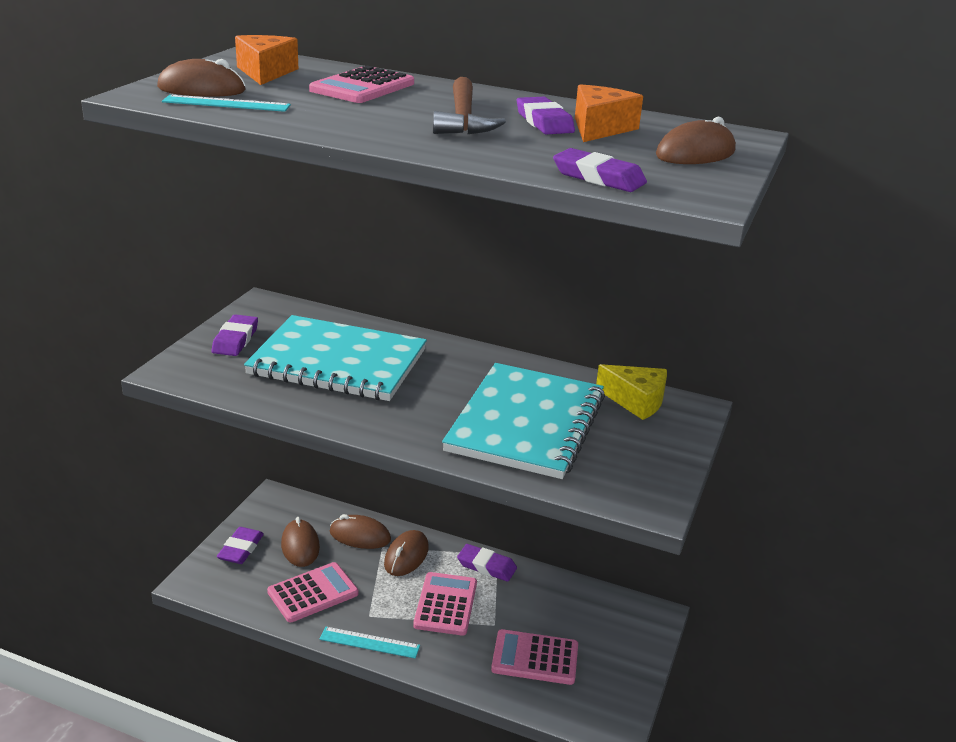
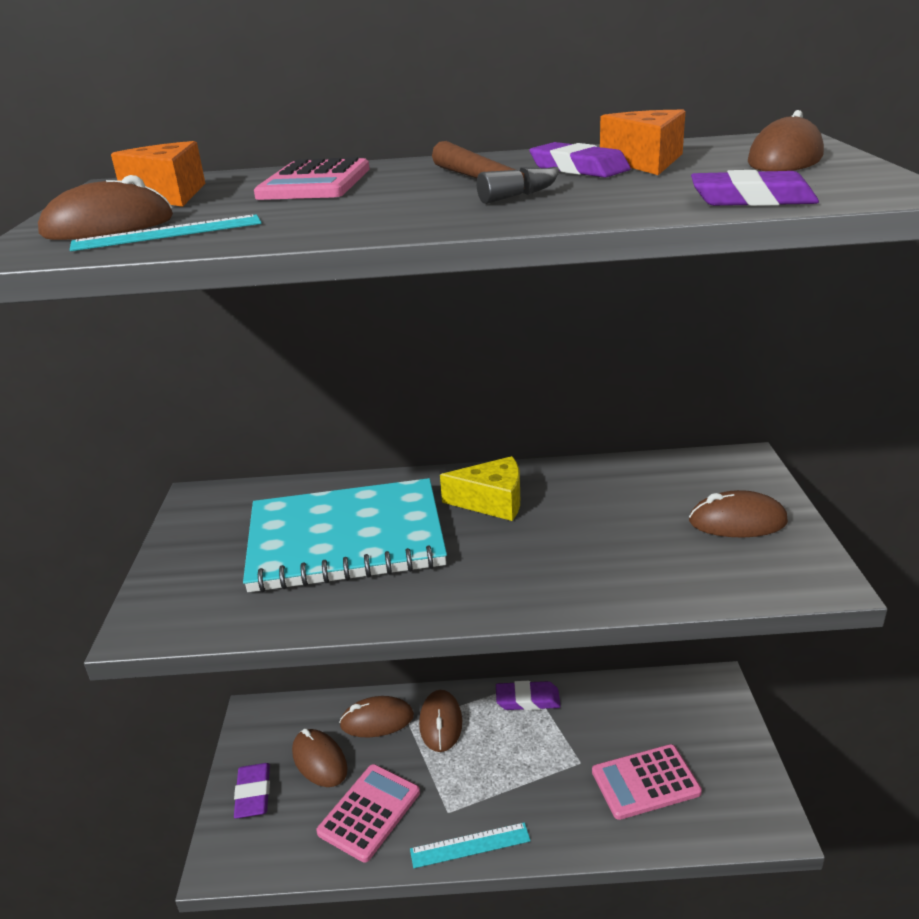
camera: 20 degrees left, 0 degrees up
purple eraser [211,314,258,356] -> none
pink calculator [413,572,477,636] -> none
turquoise notebook [442,363,605,479] -> none
yellow cheese [596,364,667,420] -> yellow cheese moved to [440,456,520,521]
none -> brown mouse [689,490,788,537]

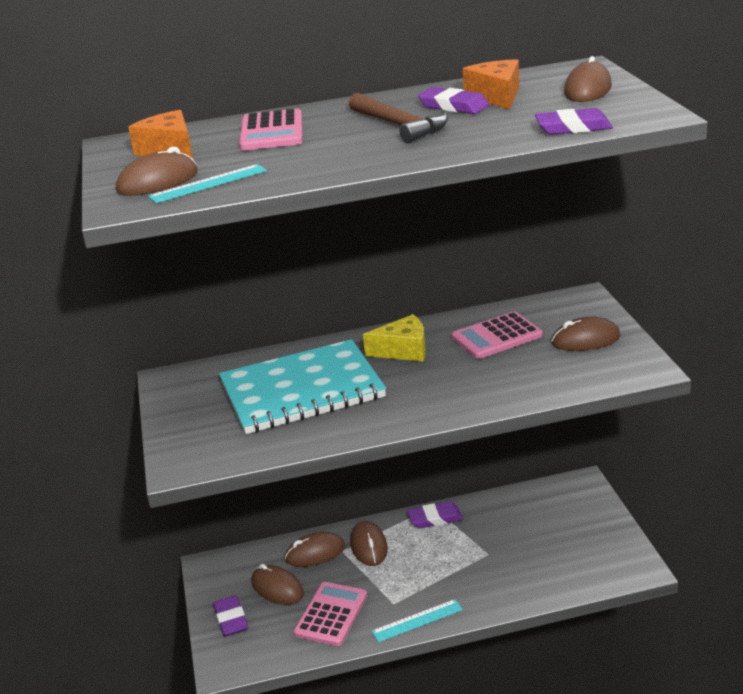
camera: 10 degrees left, 0 degrees up
pink calculator [592,744,702,820] -> pink calculator moved to [452,311,543,359]

